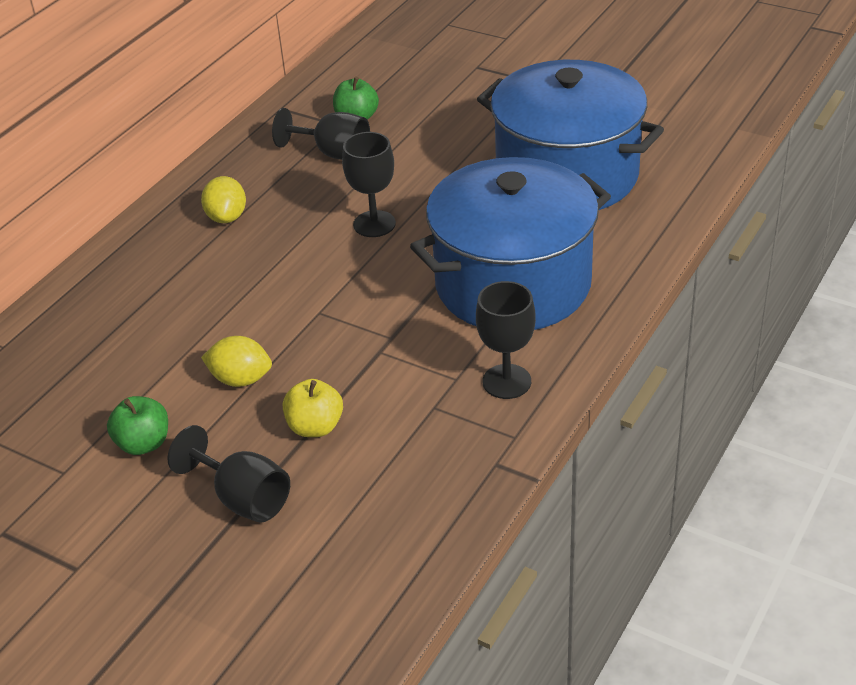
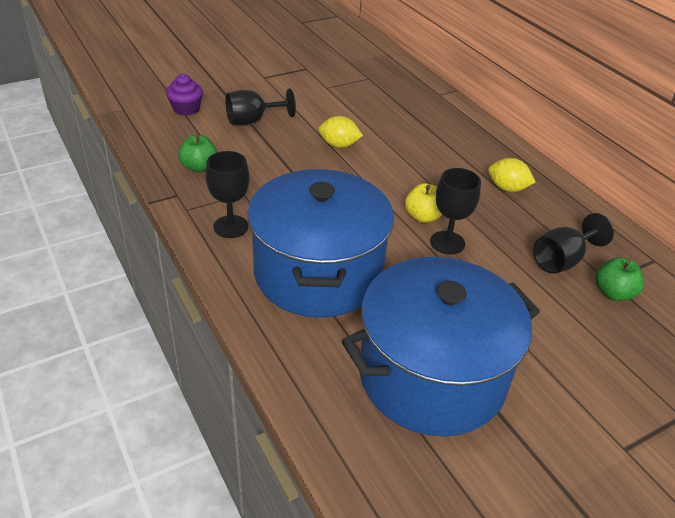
camera: 115 degrees right, 0 degrees up
green apple [107,396,168,455] -> green apple moved to [178,132,217,172]
yellow lemon [201,336,272,387] -> yellow lemon turned 60 degrees clockwise [318,116,363,148]
yellow apple [283,379,343,437] -> yellow apple moved to [405,183,442,223]
none -> purple cupcake [166,74,203,116]

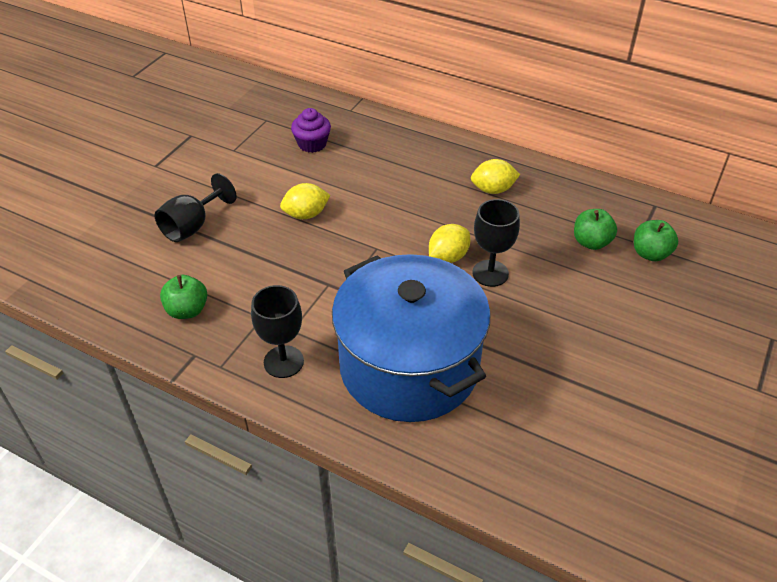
camera: 30 degrees left, 5 degrees up
purple cupcake [166,74,203,116] -> purple cupcake moved to [291,108,331,153]
blue pot [341,257,540,436] -> none
yellow apple [405,183,442,223] -> yellow lemon [429,224,470,263]
black goblet [533,213,614,274] -> green apple [574,209,617,250]

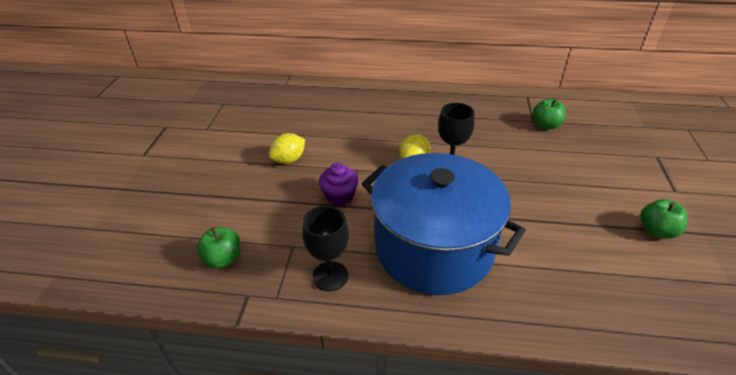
camera: 20 degrees left, 5 degrees down
black goblet [155,173,237,242] -> none
purple cupcake [291,108,331,153] -> purple cupcake moved to [319,163,359,206]
yellow lemon [471,159,520,194] -> none
green apple [574,209,617,250] -> green apple moved to [641,199,688,239]

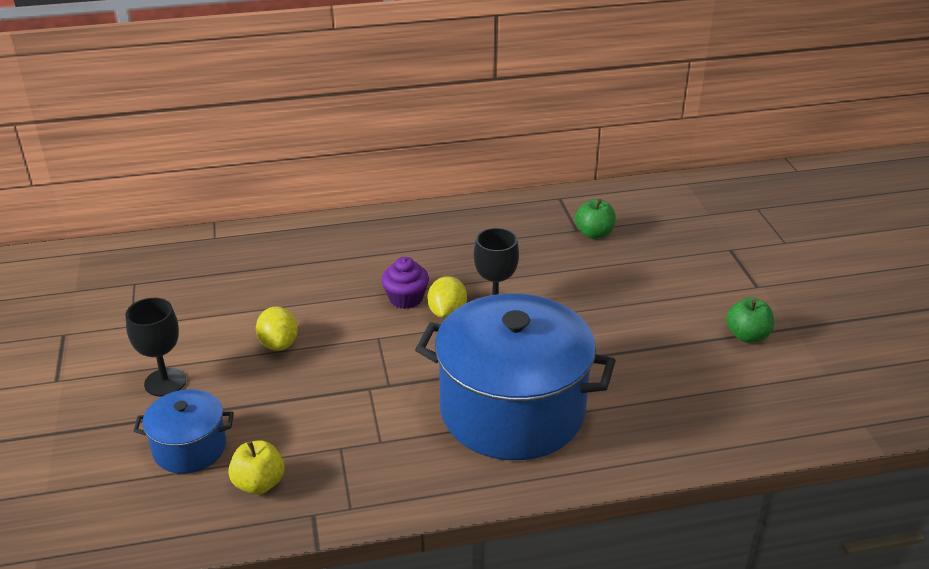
camera: 20 degrees left, 5 degrees down
green apple [197,227,240,268] -> yellow apple [228,440,284,494]
yellow lemon [269,133,305,164] -> yellow lemon turned 45 degrees counterclockwise [256,307,298,351]
black goblet [302,206,349,291] -> black goblet moved to [126,298,186,396]
purple cupcake [319,163,359,206] -> purple cupcake moved to [382,257,429,309]
none -> blue pot [133,389,234,474]

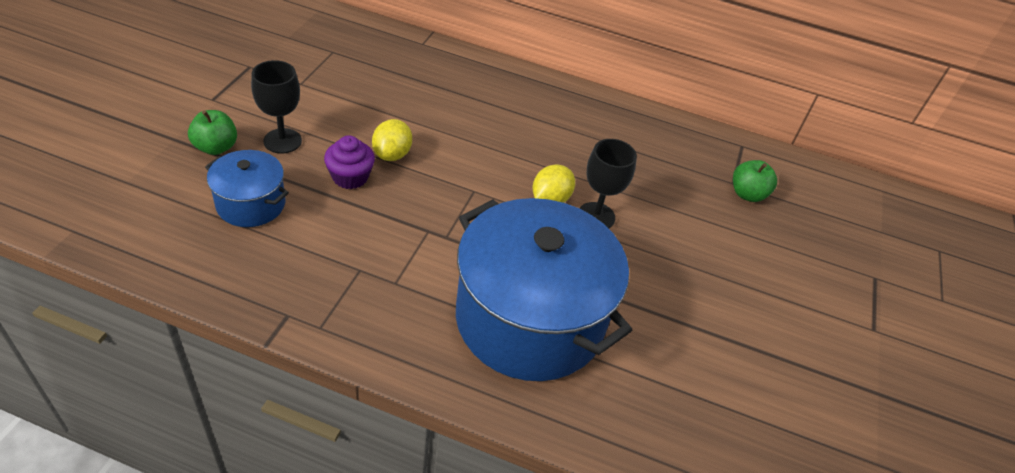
camera: 25 degrees right, 10 degrees up
yellow apple [228,440,284,494] -> none
purple cupcake [382,257,429,309] -> purple cupcake moved to [324,135,375,189]
green apple [726,297,774,343] -> green apple moved to [188,110,237,155]

